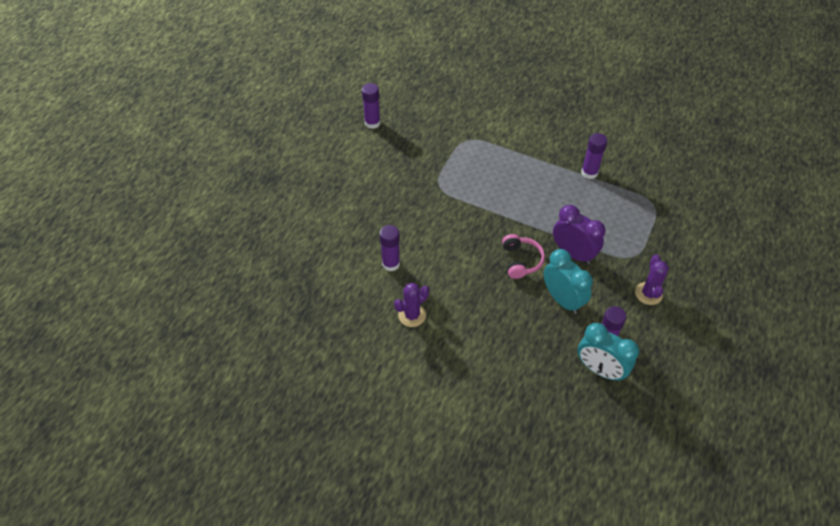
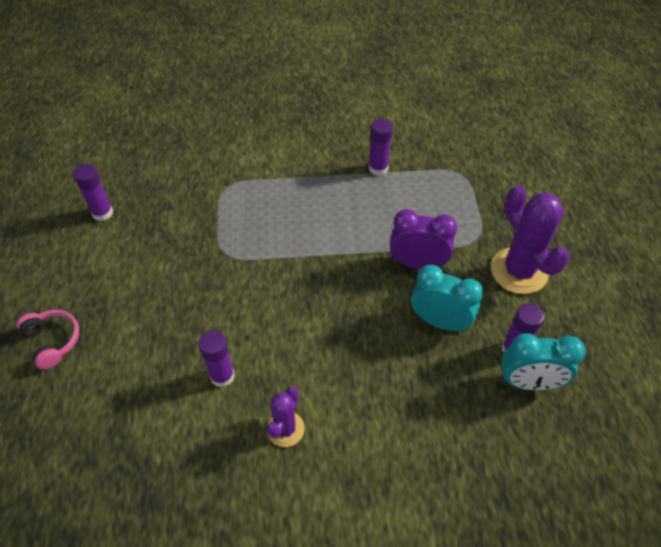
camera: 30 degrees left, 0 degrees up
pink headphones [502,234,545,279] -> pink headphones moved to [17,310,79,369]
purple cactus [635,255,669,305] -> purple cactus [491,186,570,294], size x1.77

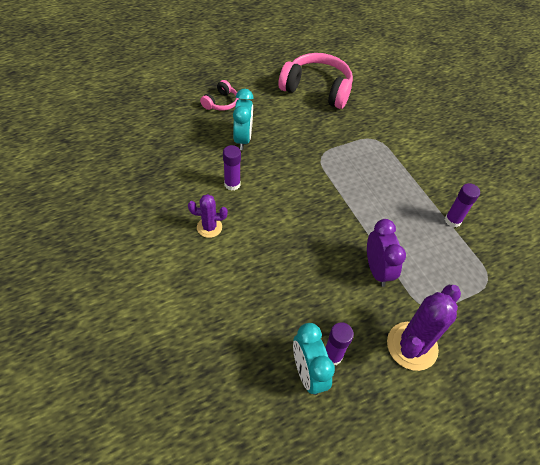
camera: 65 degrees right, 0 degrees up
purple glue stick [73,164,113,221] -> pink headphones [278,53,353,109]
turquoise clock [411,265,483,332] -> turquoise clock moved to [233,89,254,150]

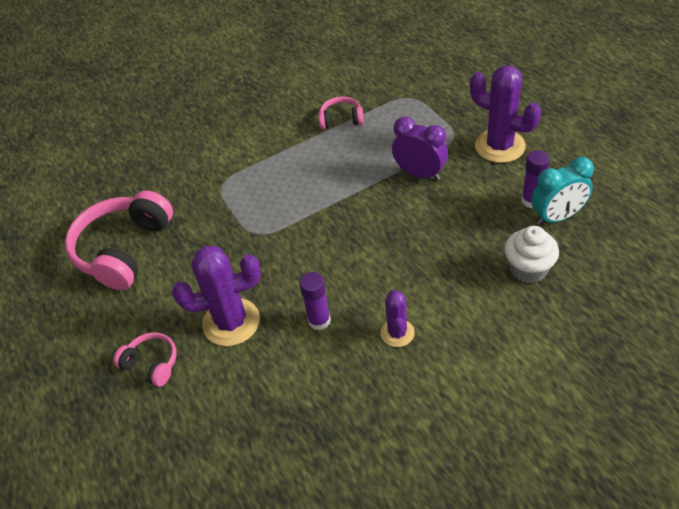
camera: 85 degrees left, 5 degrees down
turquoise clock [233,89,254,150] -> purple cactus [172,246,261,346]
purple clock [367,219,406,287] -> purple clock turned 45 degrees clockwise [392,117,448,180]
purple glue stick [445,183,480,227] -> pink headphones [318,96,364,129]
none -> white cupcake [504,226,559,283]

